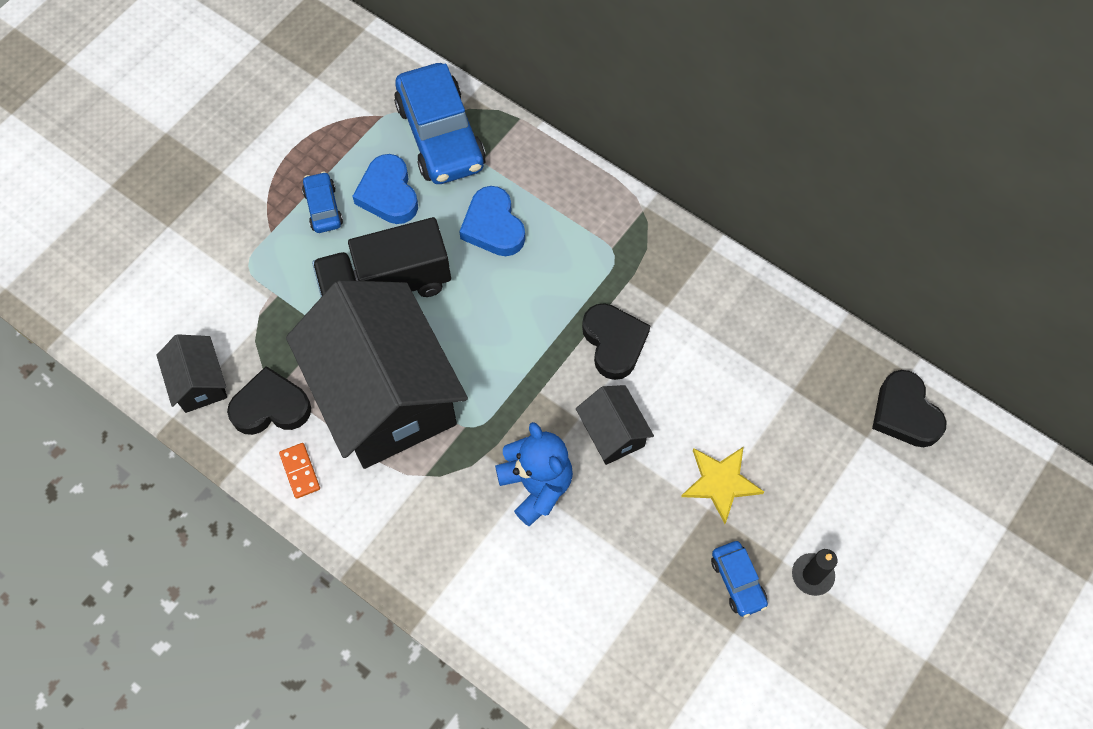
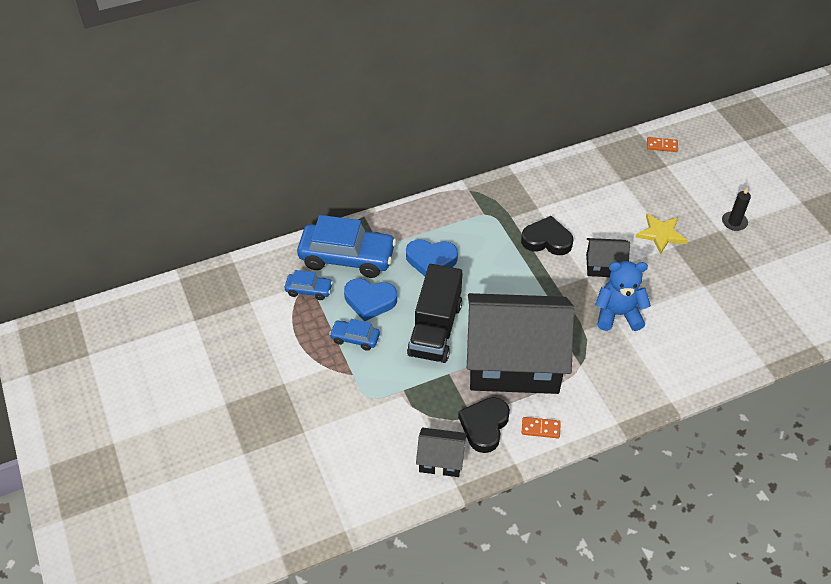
camera: 60 degrees left, 15 degrees down
blue car [711,541,768,617] -> blue car moved to [285,270,333,300]
black heart [872,370,947,447] -> orange domino [647,137,678,152]

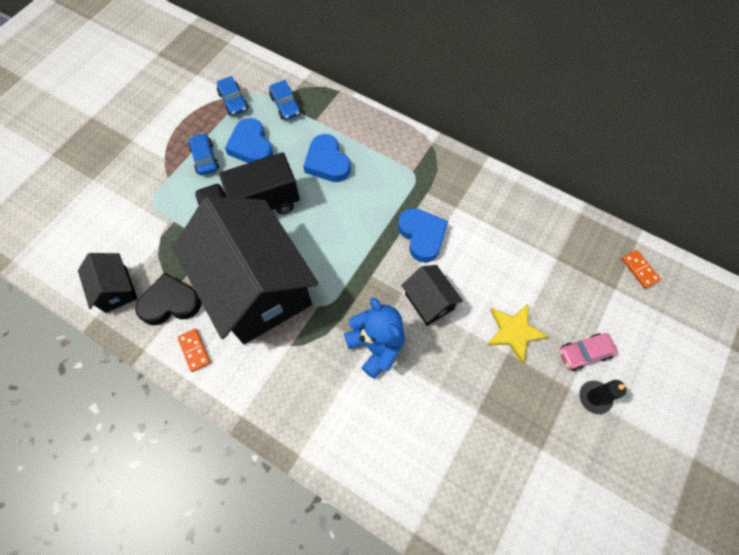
camera: 55 degrees right, 15 degrees up
blue car [297,215,396,278] -> blue car [269,80,301,120], size x0.48
black heart [521,216,573,255] -> blue heart [398,208,448,263]
none -> pink car [559,333,618,371]

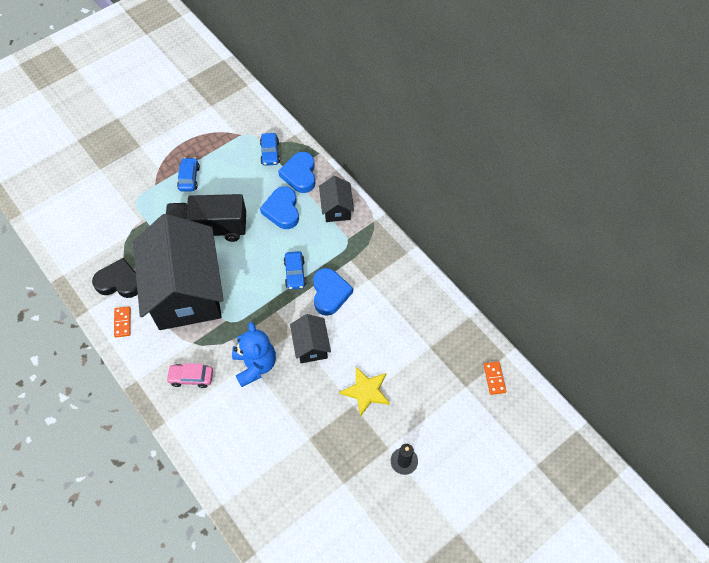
camera: 20 degrees right, 5 degrees down
black house [78,253,137,313] -> black house moved to [319,176,354,222]
blue car [217,76,249,116] -> blue car moved to [284,251,306,290]
blue heart [225,118,273,163] -> blue heart moved to [278,152,315,193]
pink car [559,333,618,371] -> pink car moved to [166,363,213,388]

